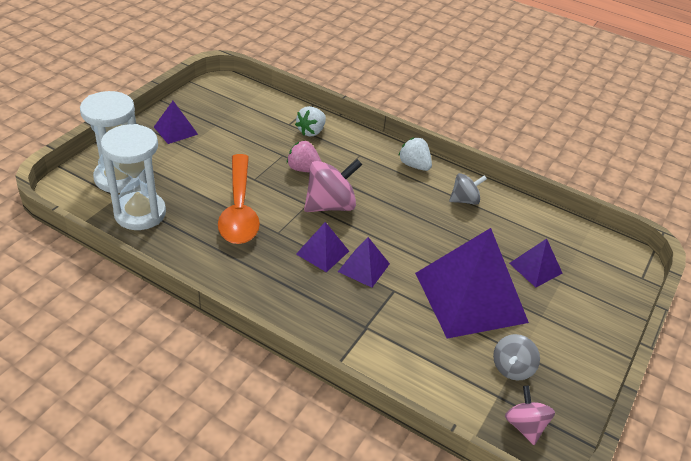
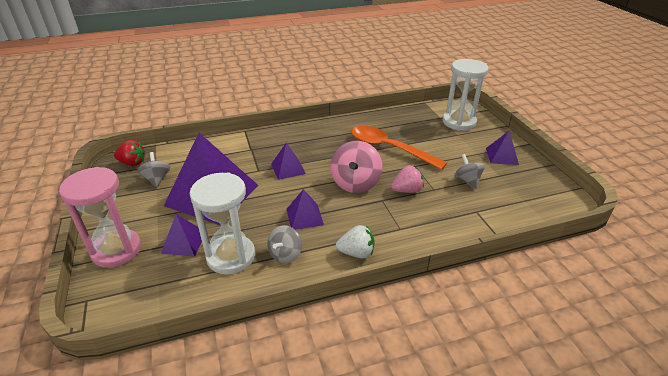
camera: 135 degrees right, 5 degrees down
white hourglass [101,124,166,230] -> white hourglass moved to [190,172,255,274]
white strawberry [295,106,326,136] -> none
purple pyramid [296,222,349,272] -> purple pyramid moved to [287,189,324,230]
pink spinning top [505,386,555,445] -> red strawberry [114,140,145,166]
none -> pink hourglass [59,167,142,268]
none -> grey spinning top [454,154,485,189]

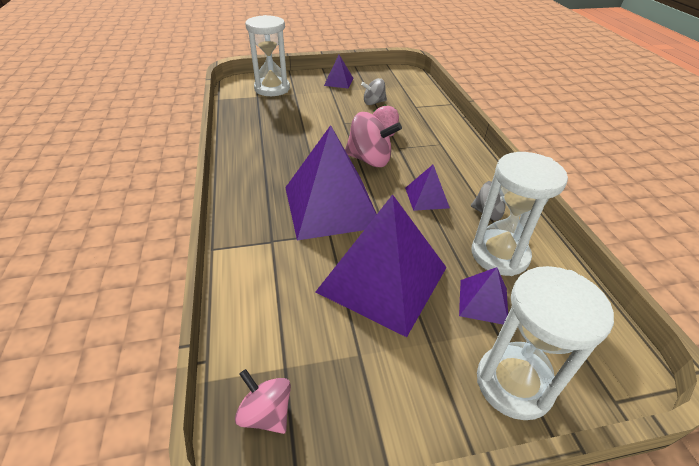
camera: 85 degrees left, 5 degrees up
pink hourglass [59,167,142,268] -> white hourglass [477,266,614,420]
red strawberry [114,140,145,166] -> pink spinning top [235,369,291,434]
grey spinning top [137,152,170,187] -> none
purple pyramid [271,143,306,180] -> purple pyramid [285,125,377,240], size x2.18
white strawberry [336,225,375,258] -> none
orange spoon [351,126,447,170] -> none

